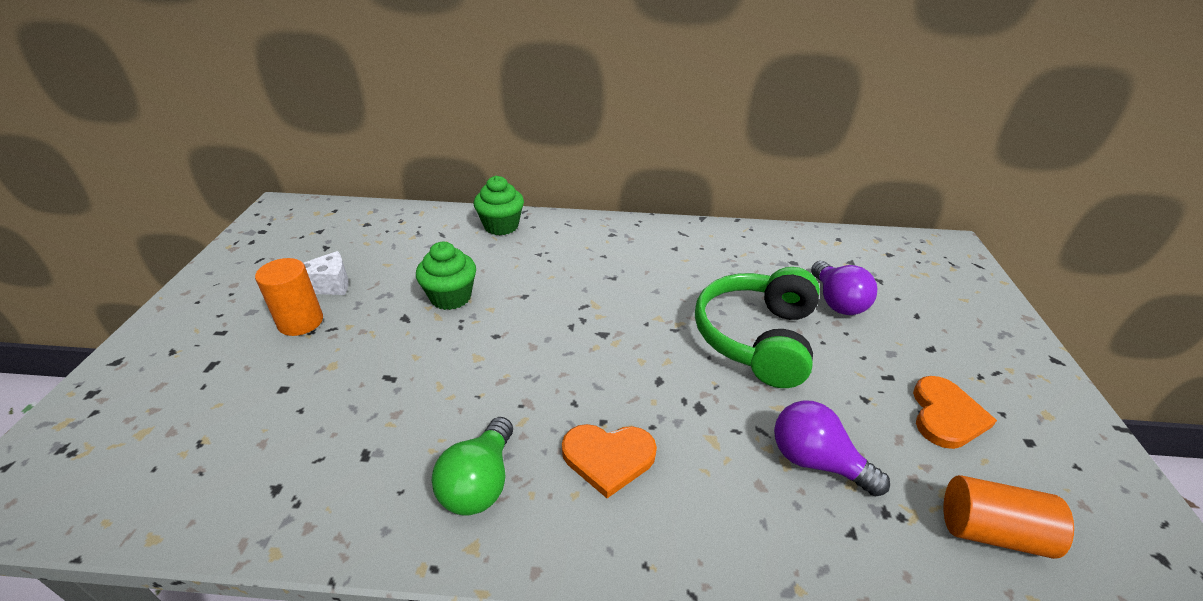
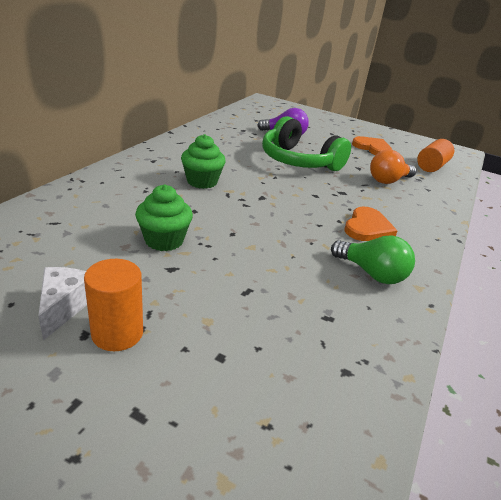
camera: 70 degrees left, 5 degrees down
green cupcake [474,176,524,235] -> green cupcake moved to [181,134,226,189]
purple light bulb [774,400,890,496] -> orange light bulb [370,150,416,184]

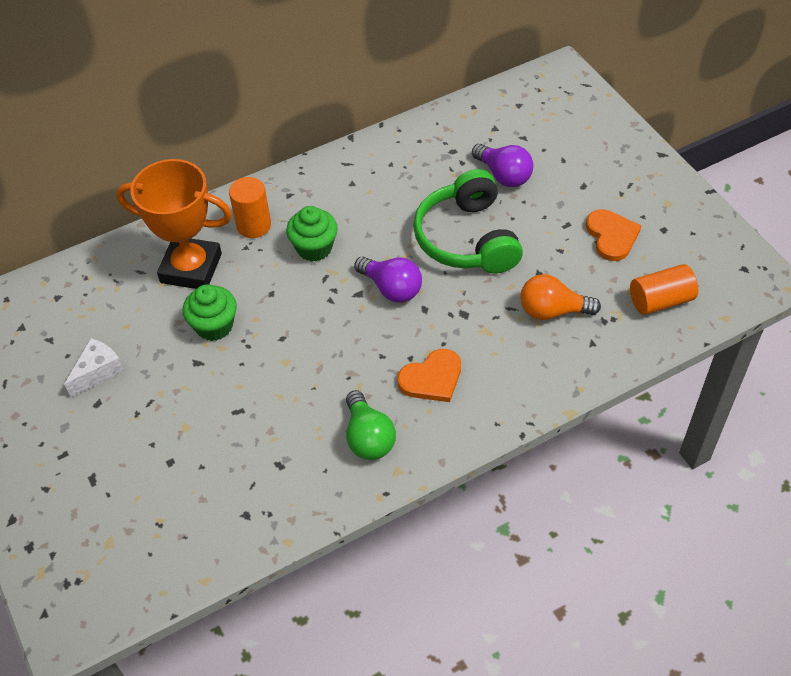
camera: 40 degrees right, 20 degrees up
orange cylinder [84,259,143,351] -> orange cylinder moved to [229,177,271,238]
none -> orange trophy [116,159,232,289]
none -> purple light bulb [354,256,422,302]

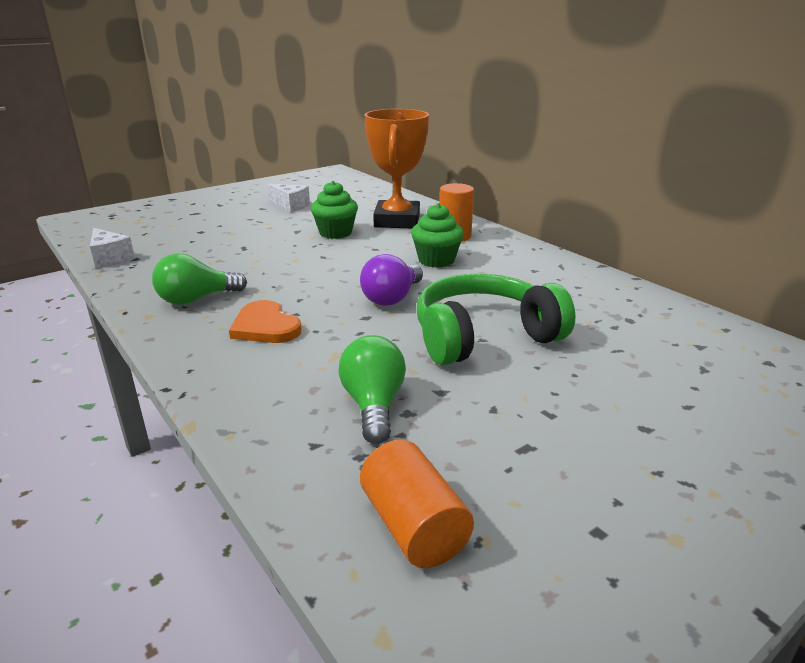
camera: 80 degrees right, 25 degrees down
purple light bulb [472,144,533,187] -> none
orange light bulb [520,274,601,320] -> green light bulb [339,335,406,444]
orange heart [586,209,641,261] -> none
none -> white cheese [90,228,135,268]

